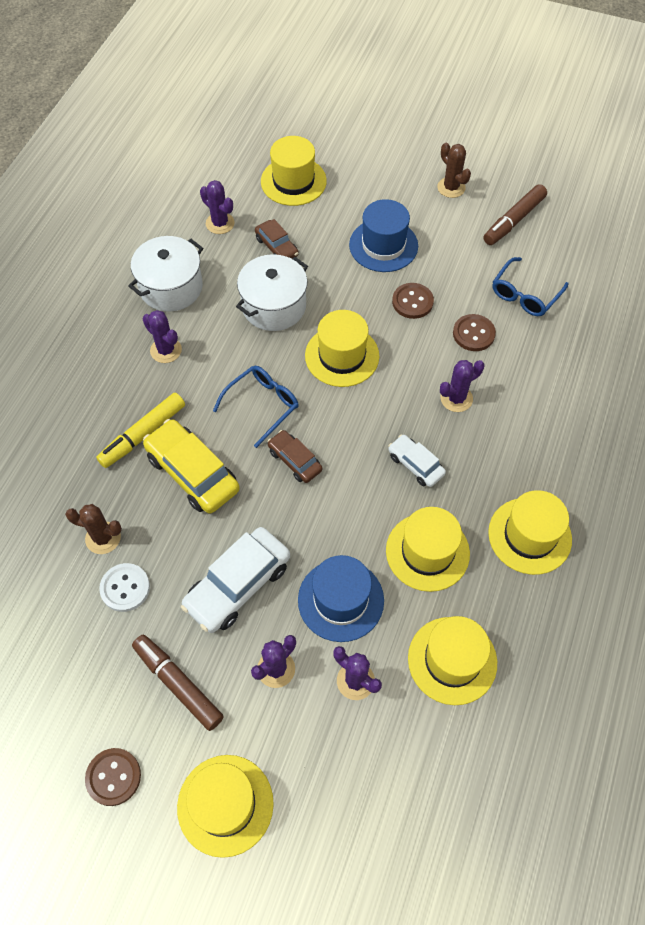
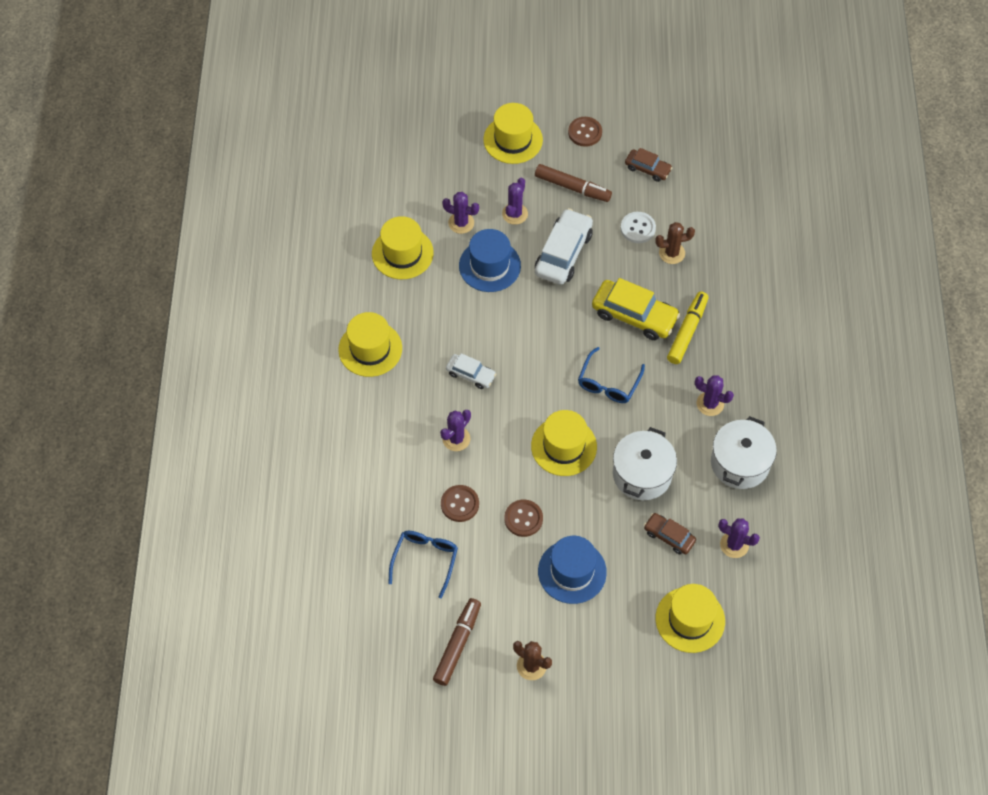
camera: 160 degrees right, 0 degrees up
brown car [268,430,322,483] -> brown car moved to [625,148,672,182]
yellow hat [386,507,470,592] -> none

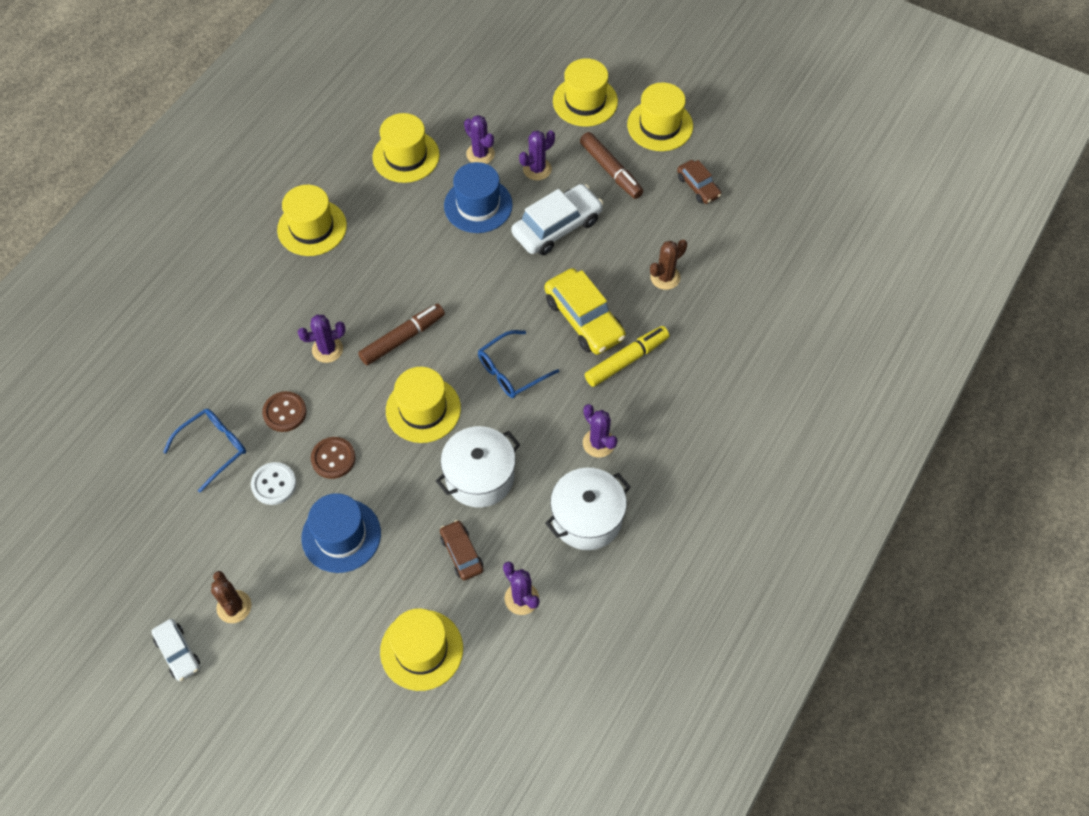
camera: 30 degrees right, 0 degrees up
brown marker [433,598,481,686] -> brown marker moved to [358,304,445,366]
white car [446,353,496,389] -> white car moved to [151,619,200,681]
brown button [568,117,602,147] -> yellow hat [627,82,693,151]
white button [621,212,656,243] -> white button moved to [251,462,296,505]
brown cactus [655,222,695,264] -> brown cactus turned 60 degrees counterclockwise [650,239,687,290]

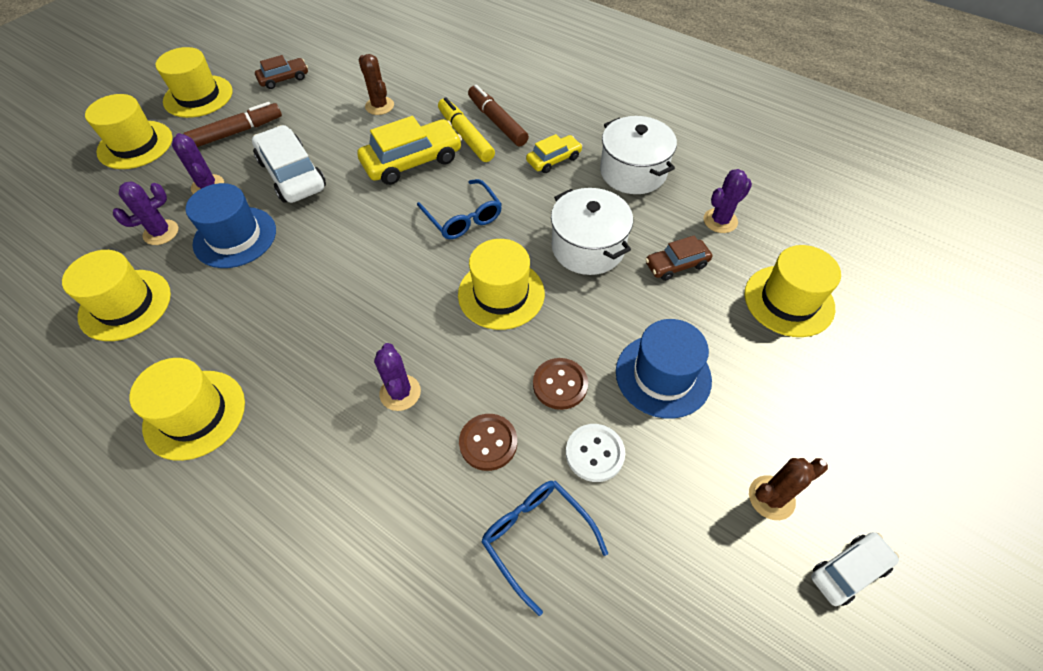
camera: 85 degrees left, 5 degrees down
brown marker [358,304,445,366] -> brown marker moved to [468,85,529,147]
purple cactus [583,404,618,458] -> yellow car [526,134,583,173]

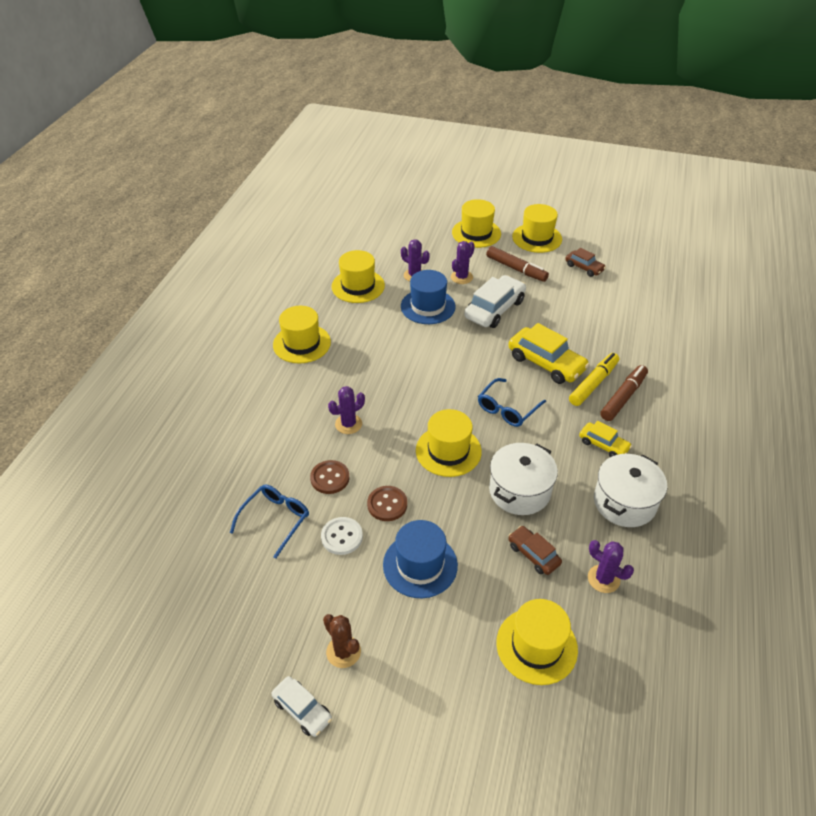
camera: 70 degrees right, 10 degrees down
brown cactus [359,54,394,115] -> none

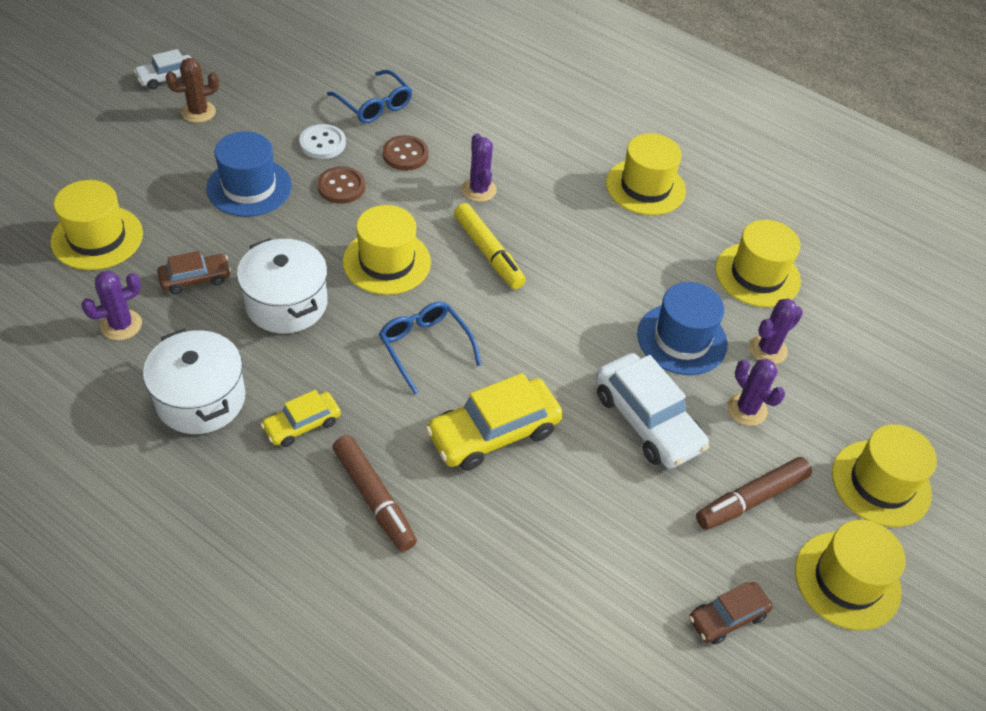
camera: 105 degrees right, 5 degrees up
yellow marker [569,353,619,406] -> yellow marker moved to [454,203,526,289]

